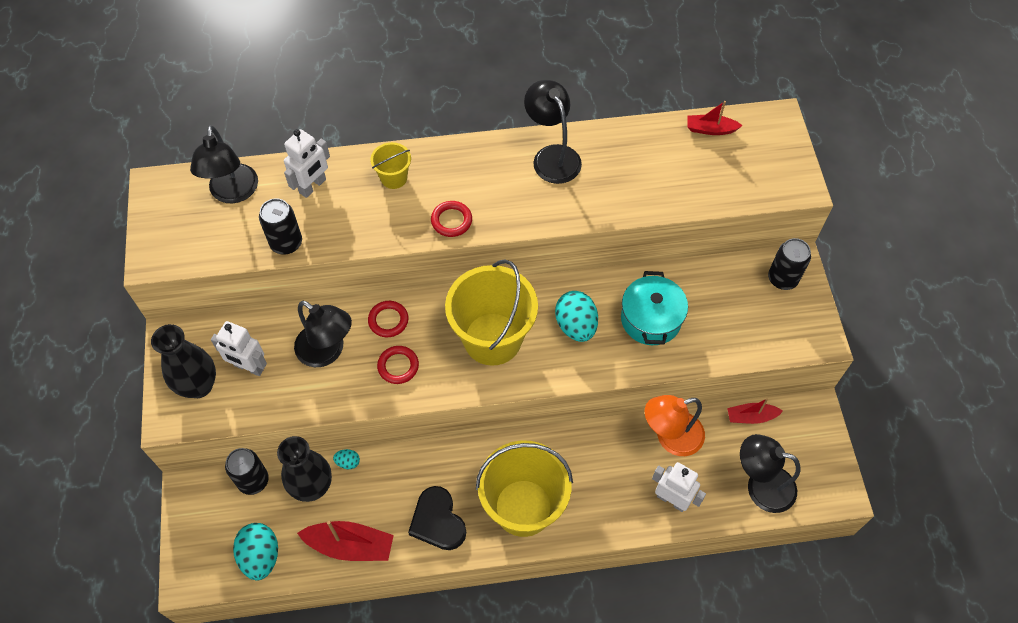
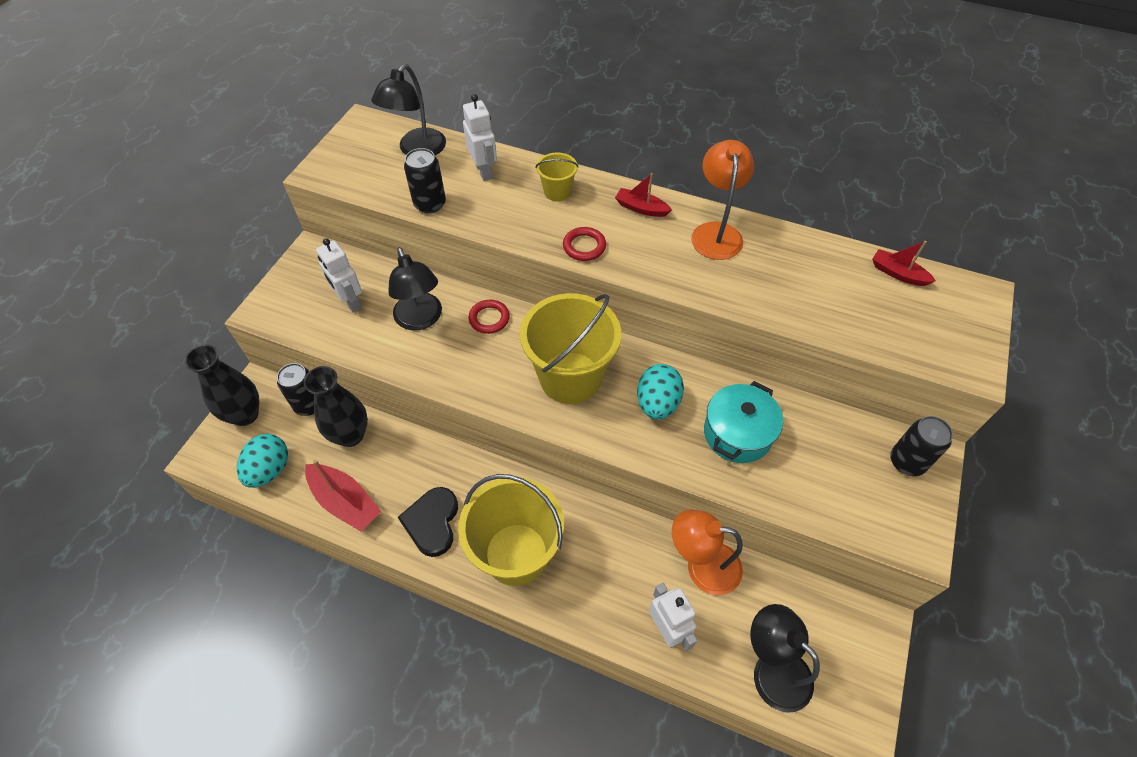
camera: 30 degrees right, 5 degrees down
black vase [151,324,216,398] -> black vase moved to [185,345,259,426]
white robot [284,129,330,198] -> white robot turned 90 degrees counterclockwise [463,94,497,181]
turquoise egg [333,449,360,469] -> none
red ring [377,346,419,384] -> none
black lamp [524,80,582,184] -> orange lamp [691,140,754,260]
red boat [727,398,783,424] -> red boat moved to [615,173,672,217]

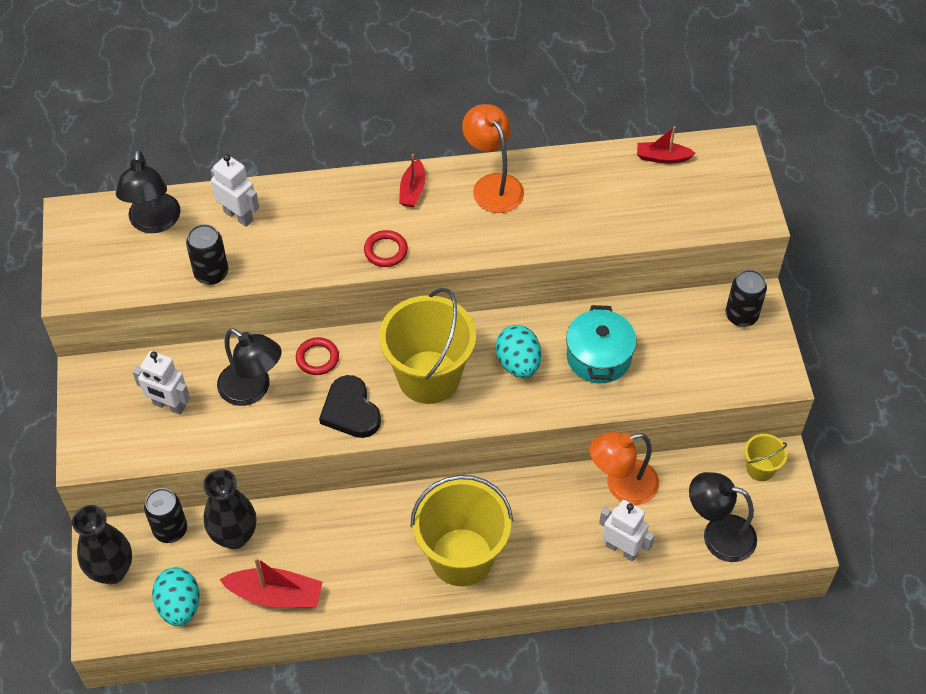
camera: 30 degrees left, 0 degrees up
black heart [398,487,458,557] -> black heart moved to [319,375,381,438]
yellow bucket [536,153,578,201] -> yellow bucket moved to [744,434,788,481]
red boat [615,173,672,217] -> red boat turned 75 degrees counterclockwise [399,154,425,207]

